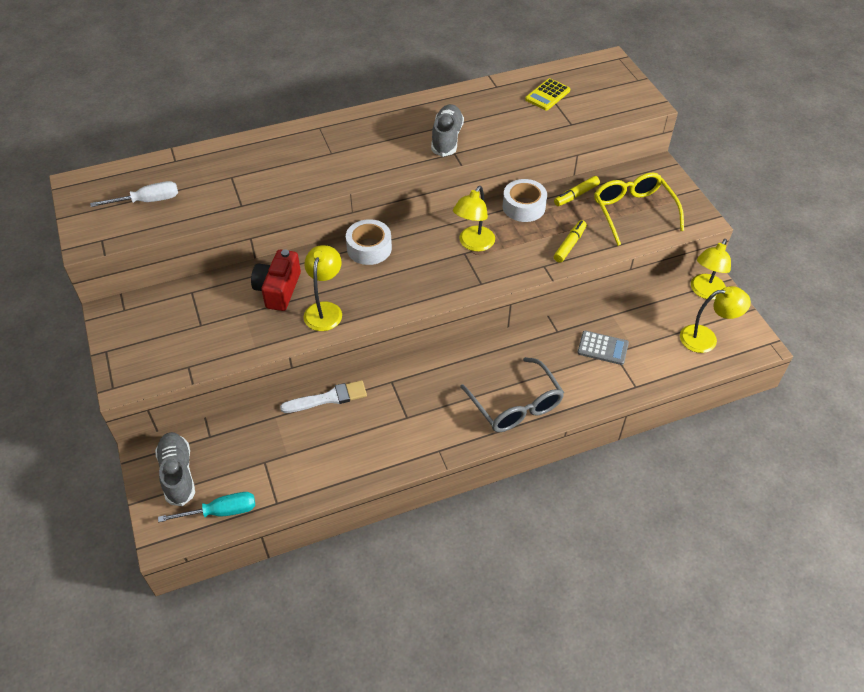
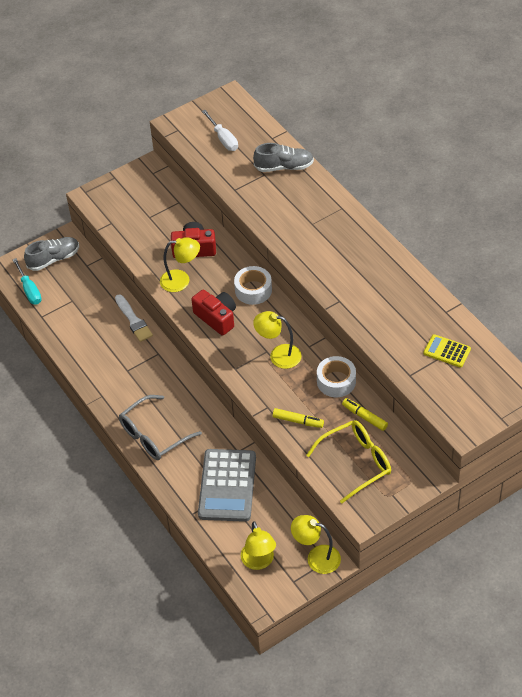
camera: 80 degrees right, 0 degrees up
grey shoe [431,104,464,157] -> grey shoe moved to [253,143,314,172]
grey calculator [577,331,629,365] -> grey calculator [198,449,256,522], size x1.98
none -> red camera [191,290,236,336]

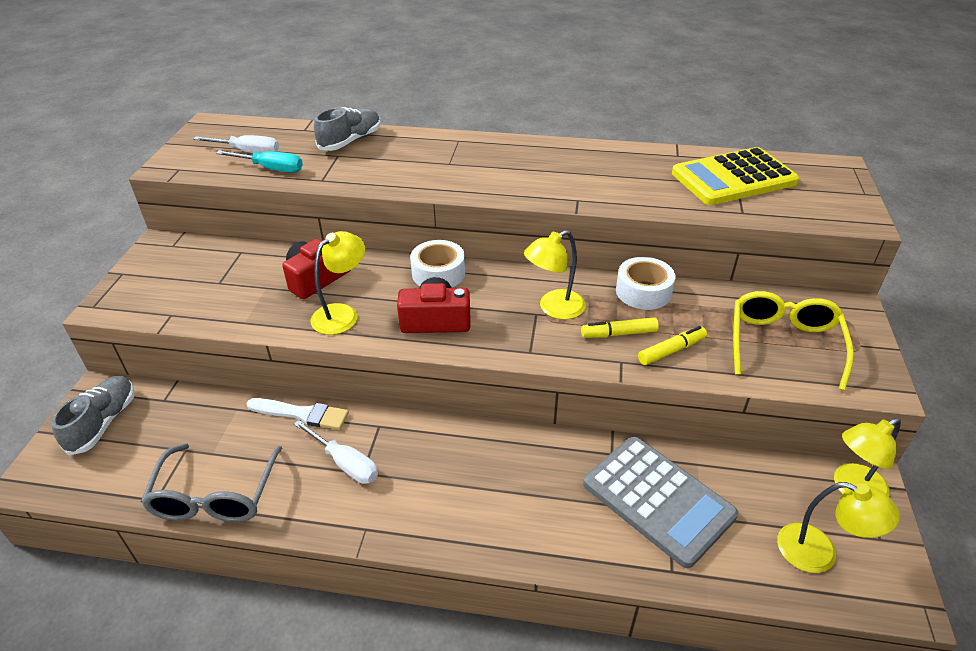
camera: 50 degrees left, 10 degrees down
turquoise screwdriver [13,258,42,305] -> turquoise screwdriver moved to [216,150,303,173]
grey glasses [119,395,202,460] -> grey glasses moved to [141,443,282,522]
yellow marker [342,398,388,431] -> yellow marker moved to [581,317,659,338]
yellow calculator [424,334,471,367] -> yellow calculator [672,147,799,205], size x1.98
none -> white screwdriver [294,420,378,484]

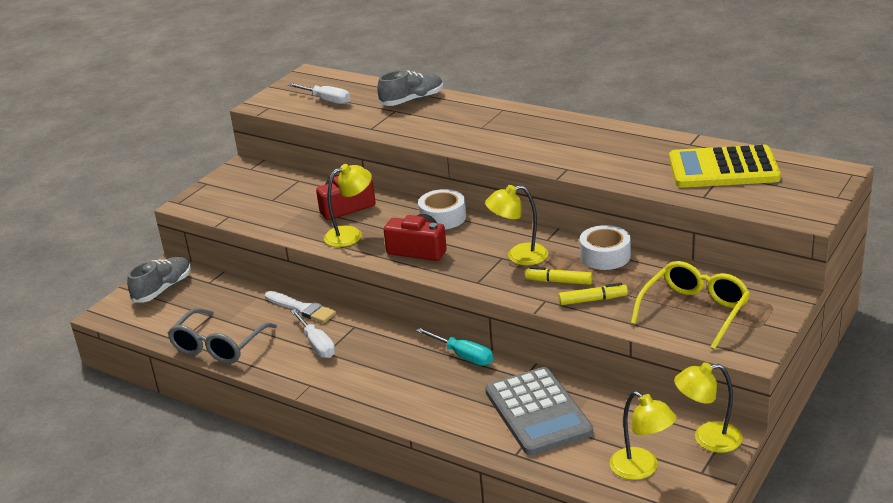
camera: 25 degrees right, 10 degrees down
turquoise screwdriver [216,150,303,173] -> turquoise screwdriver moved to [416,328,493,366]

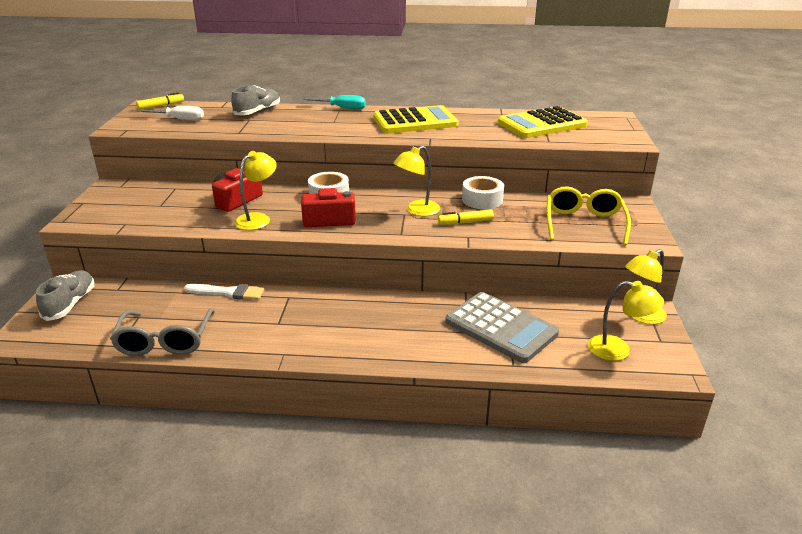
camera: 30 degrees left, 0 degrees up
white screwdriver [291,309,335,358] -> none
turquoise screwdriver [416,328,493,366] -> turquoise screwdriver moved to [302,95,366,109]
yellow marker [558,283,628,305] -> yellow marker moved to [136,92,184,110]
none -> yellow calculator [373,105,459,134]

